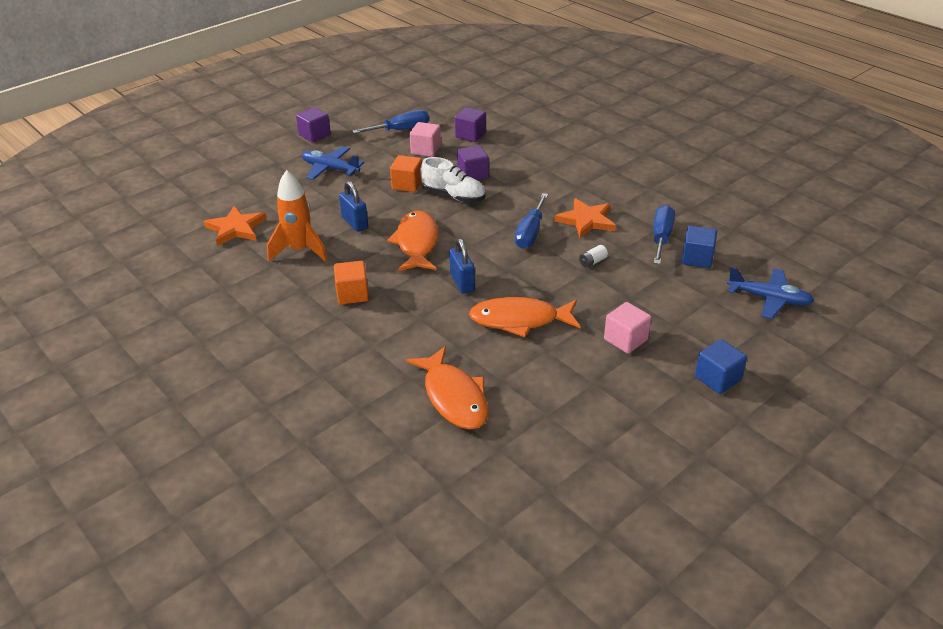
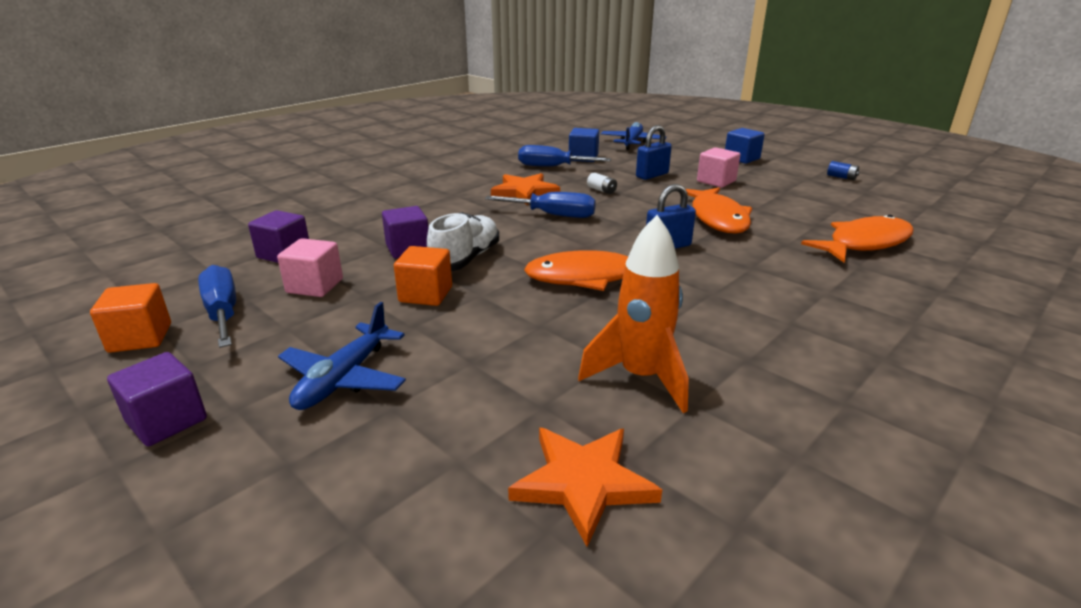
camera: 95 degrees left, 10 degrees down
orange cube [334,261,369,304] -> orange cube moved to [90,283,171,353]
blue padlock [339,181,368,232] -> blue padlock moved to [636,125,672,180]
none -> blue battery [827,161,860,180]

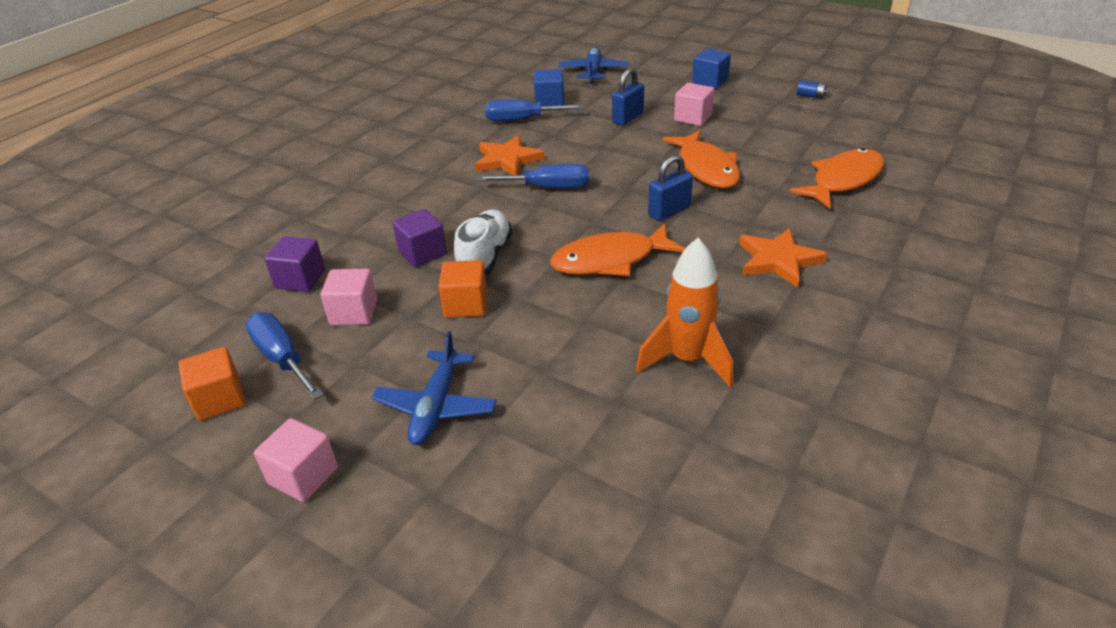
camera: 10 degrees left, 10 degrees up
purple cube [107,352,207,447] -> pink cube [254,418,338,502]
orange star [508,428,662,547] -> orange star moved to [739,228,827,288]
white battery [587,173,617,194] -> none

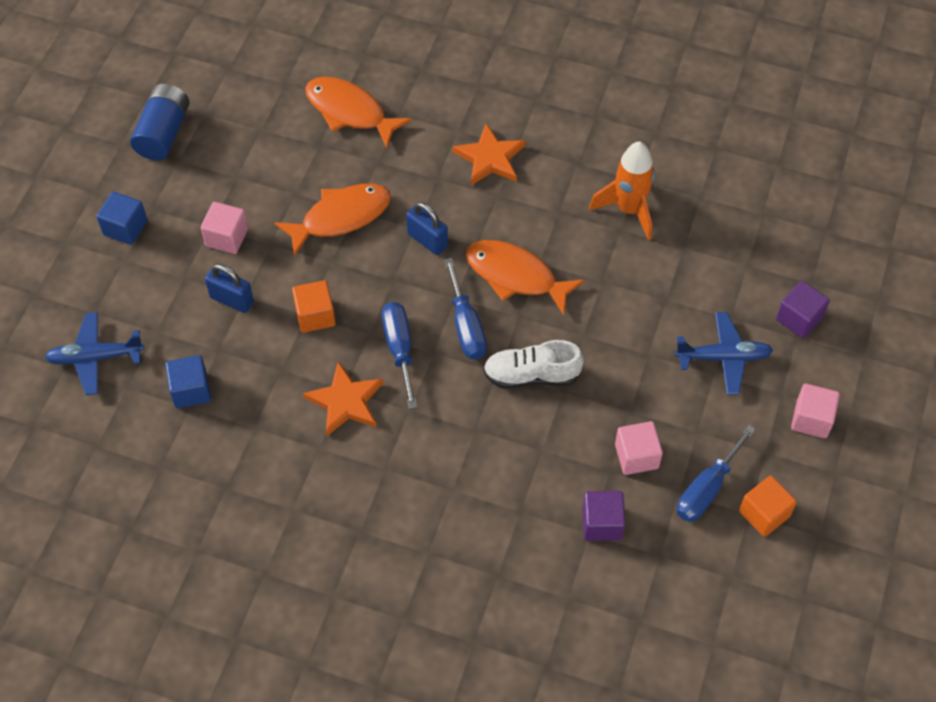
camera: 105 degrees left, 20 degrees up
purple cube [392,209,447,267] -> purple cube moved to [776,281,830,338]
orange cube [439,260,487,318] -> orange cube moved to [292,280,336,333]
blue screwdriver [485,99,583,121] -> blue screwdriver moved to [444,258,487,360]
orange fish [550,223,685,276] -> orange fish turned 150 degrees clockwise [465,240,585,315]
blue battery [797,80,827,99] -> blue battery [130,84,189,160], size x2.33

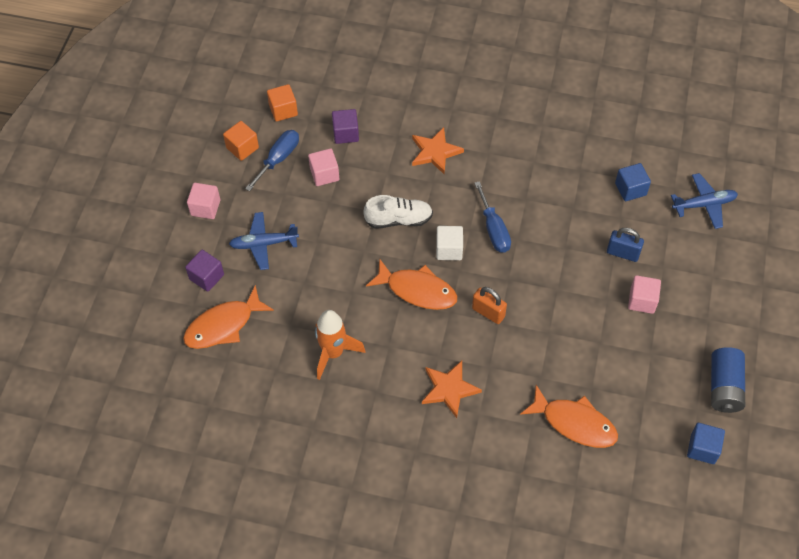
camera: 175 degrees right, 0 degrees up
blue cube [96,191,147,245] -> blue cube moved to [687,423,725,464]
orange fish [274,184,391,256] -> orange fish moved to [183,285,274,349]
orange cube [292,280,336,333] -> orange cube moved to [267,84,298,122]
orange star [303,361,383,436] -> orange star moved to [412,127,464,174]
blue padlock [406,202,448,255] -> orange padlock [472,287,507,324]
blue screwdriver [444,258,487,360] -> white cube [436,226,463,260]

